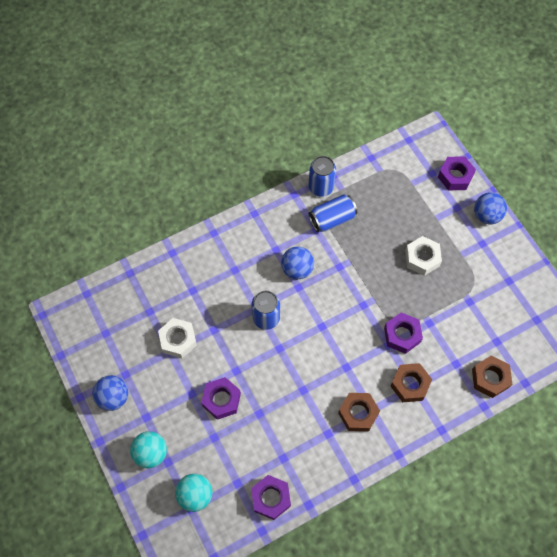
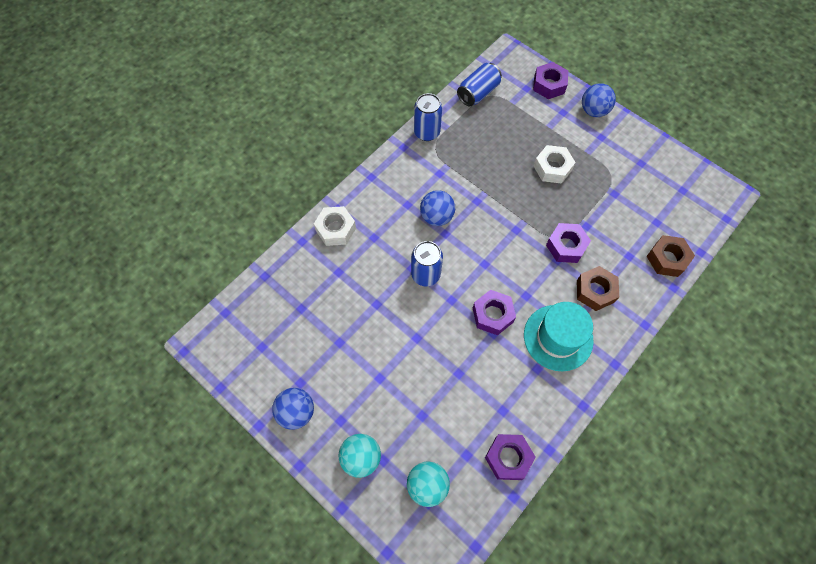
camera: 20 degrees left, 0 degrees up
white nut [158,318,197,358] -> white nut moved to [314,206,356,246]
purple nut [201,377,241,420] -> purple nut moved to [473,290,516,335]
blue can [309,194,357,232] -> blue can moved to [457,63,502,106]
brown nut [338,393,380,432] -> turquoise hat [524,302,594,371]

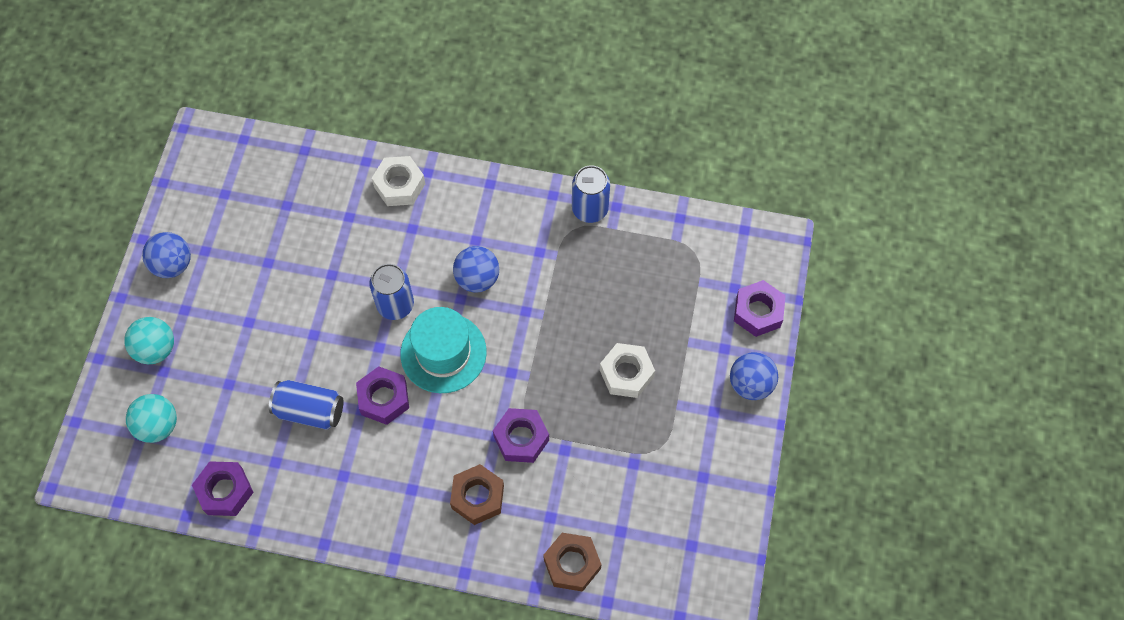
camera: 60 degrees right, 0 degrees up
blue can [457,63,502,106] -> blue can moved to [269,380,344,430]
turquoise hat [524,302,594,371] -> turquoise hat moved to [400,307,487,393]

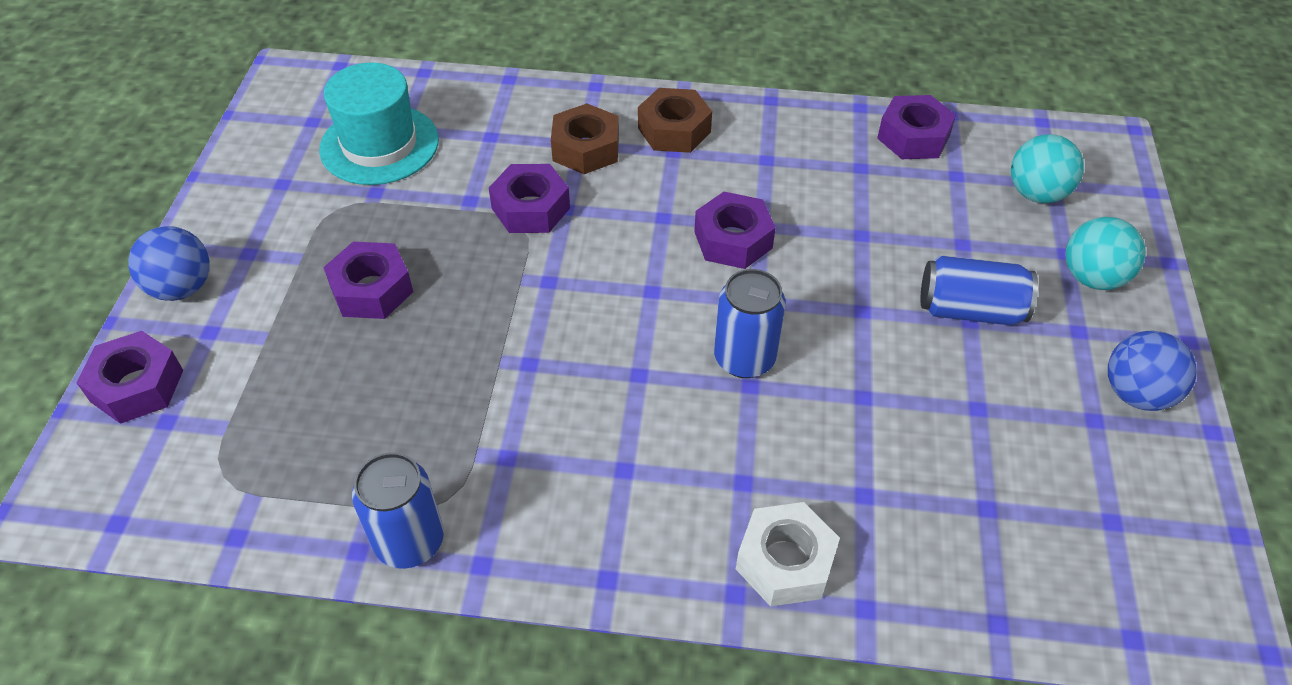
camera: 175 degrees right, 15 degrees down
blue can [269,380,344,430] -> blue can moved to [920,255,1038,325]
turquoise hat [400,307,487,393] -> turquoise hat moved to [319,62,439,185]
blue ball [453,246,499,292] -> none
brown nut [543,533,602,592] -> brown nut moved to [638,88,712,153]
white nut [600,343,655,398] -> purple nut [323,242,413,319]

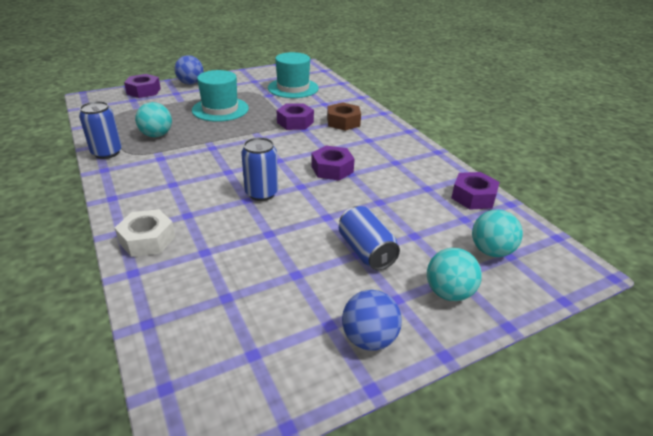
camera: 55 degrees right, 15 degrees down
purple nut [323,242,413,319] -> turquoise hat [192,70,249,122]
brown nut [638,88,712,153] -> none
none -> turquoise ball [135,102,172,137]

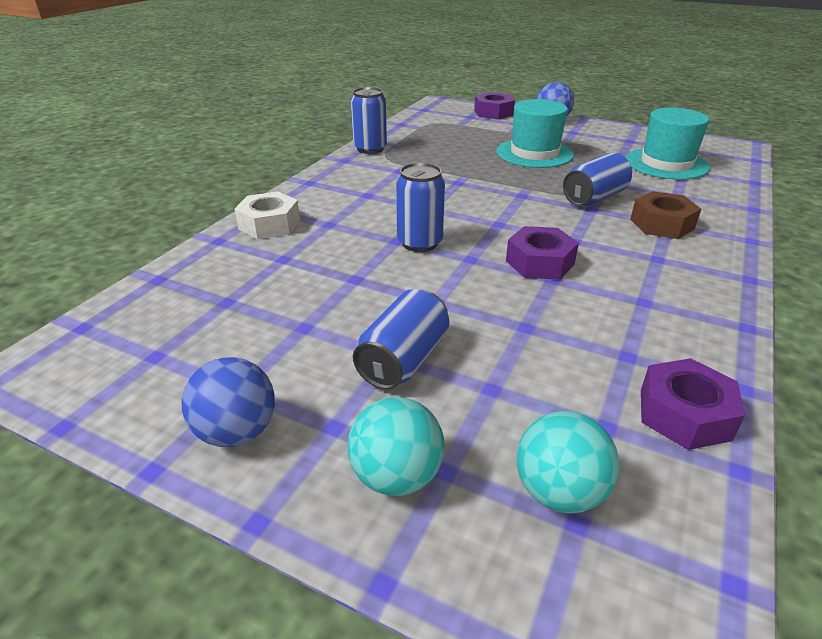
camera: 55 degrees right, 0 degrees up
turquoise ball [135,102,172,137] -> none
purple nut [277,103,314,130] -> blue can [563,153,632,206]

